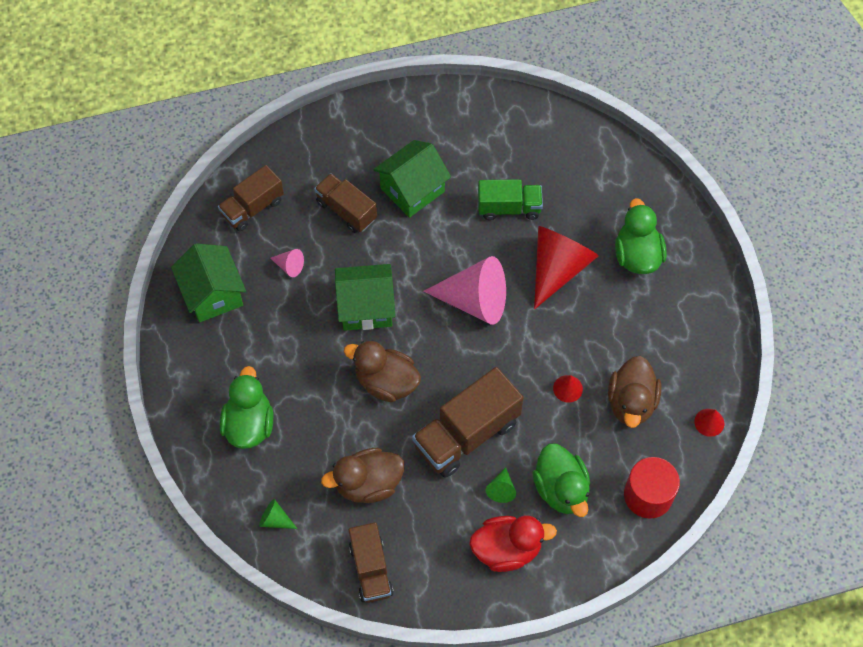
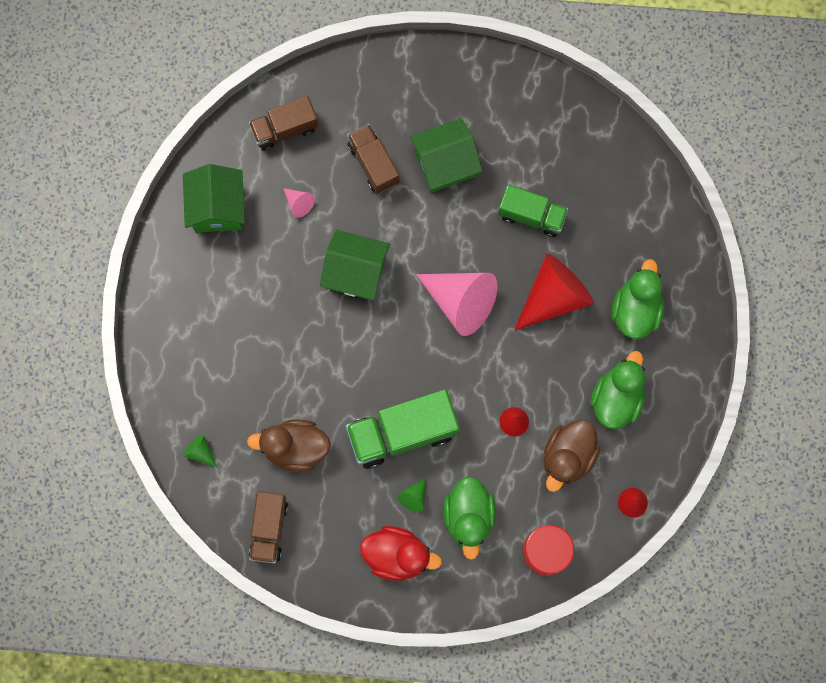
camera: 20 degrees right, 15 degrees up
green duck [220,366,273,449] -> green duck moved to [590,351,645,429]
brown duck [344,341,421,402] -> none
brown truck [412,367,524,478] -> green truck [346,389,460,469]

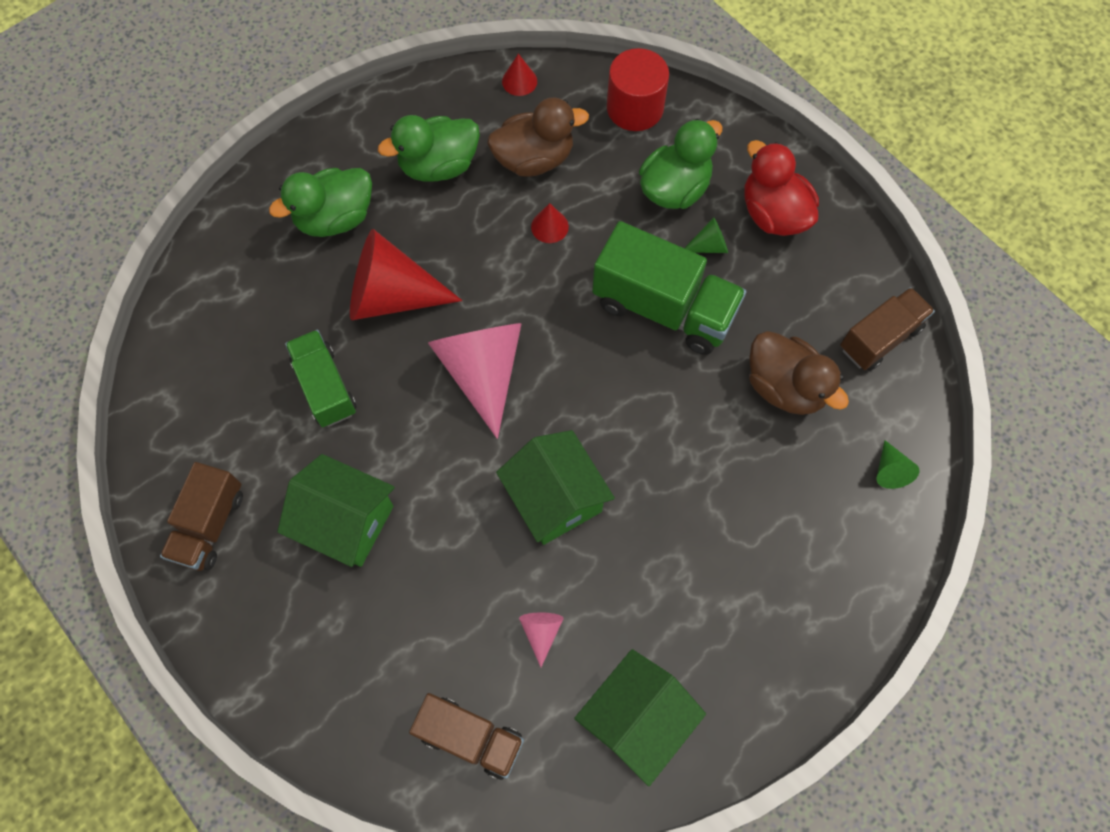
camera: 135 degrees left, 10 degrees down
brown truck [347,124,399,194] -> brown truck moved to [160,462,243,571]

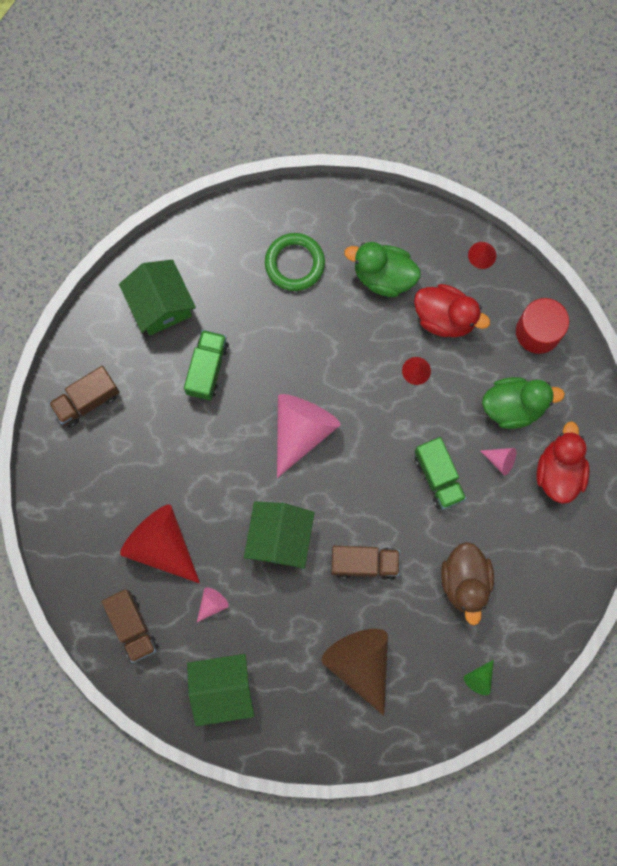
camera: 40 degrees right, 10 degrees up
green duck [269,168,372,237] -> green ring [265,233,325,291]
green house [277,454,395,567] -> green house moved to [119,260,196,336]
red cone [350,229,462,320] -> red cone moved to [120,505,200,584]
brown duck [487,97,589,177] -> red duck [414,284,490,337]
green truck [592,221,746,355] -> green truck [415,437,466,510], size x0.64
green cone [685,217,728,253] -> pink cone [481,448,516,476]
brown truck [840,287,935,371] -> brown truck moved to [331,546,400,580]
none -> brown cone [322,629,388,716]

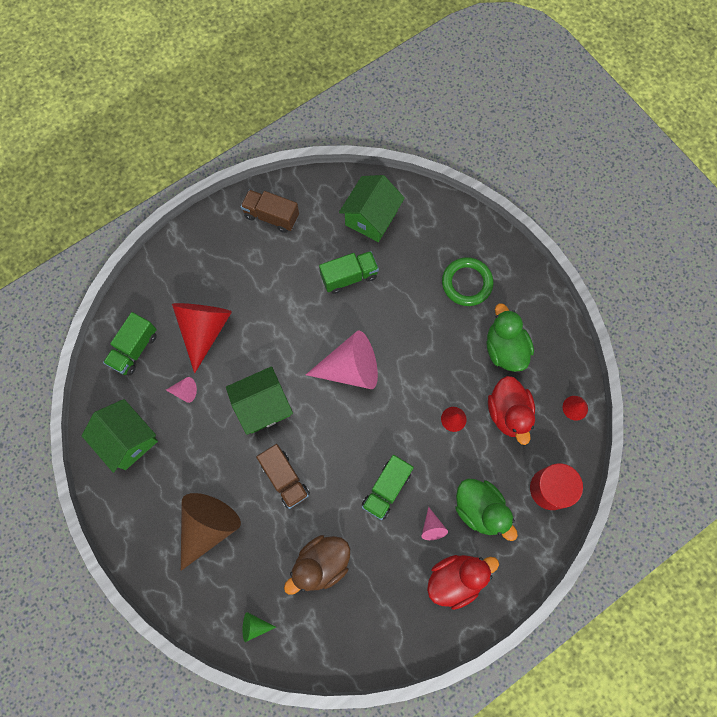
camera: 55 degrees right, 5 degrees down
brown truck [102,589,158,663] -> green truck [103,312,157,376]

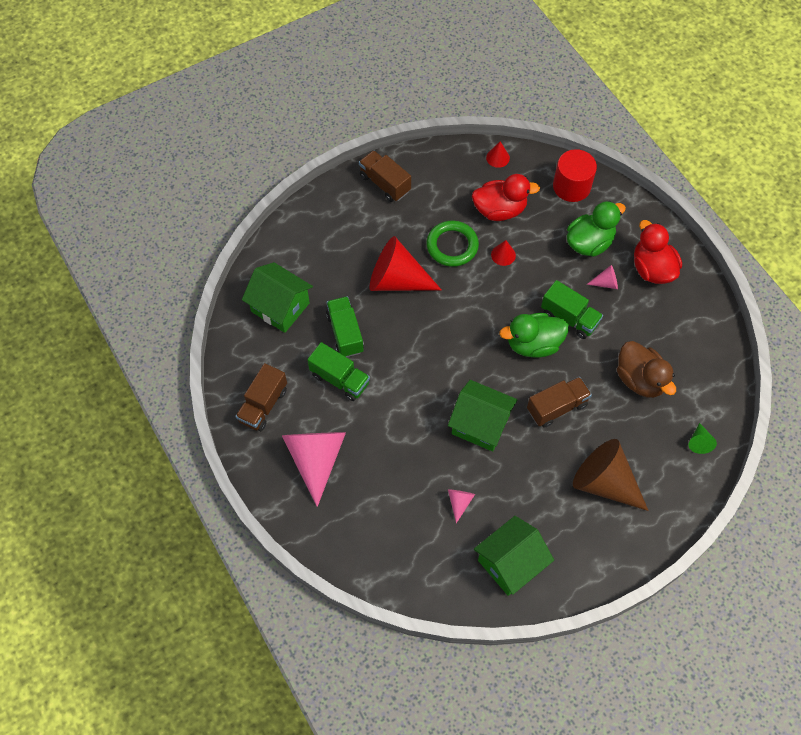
camera: 85 degrees left, 10 degrees down
green truck [103,312,157,376] -> green truck moved to [307,342,370,401]
red cone [172,303,232,373] -> red cone moved to [369,236,442,291]
green house [226,366,293,435] -> green house turned 45 degrees counterclockwise [448,380,517,452]
pink cone [306,331,378,389] -> pink cone moved to [282,432,346,507]
green ring [442,257,493,306] -> green ring moved to [426,220,479,267]
green duck [487,303,534,372] -> green duck moved to [499,313,569,358]
none -> brown truck [359,150,411,202]

